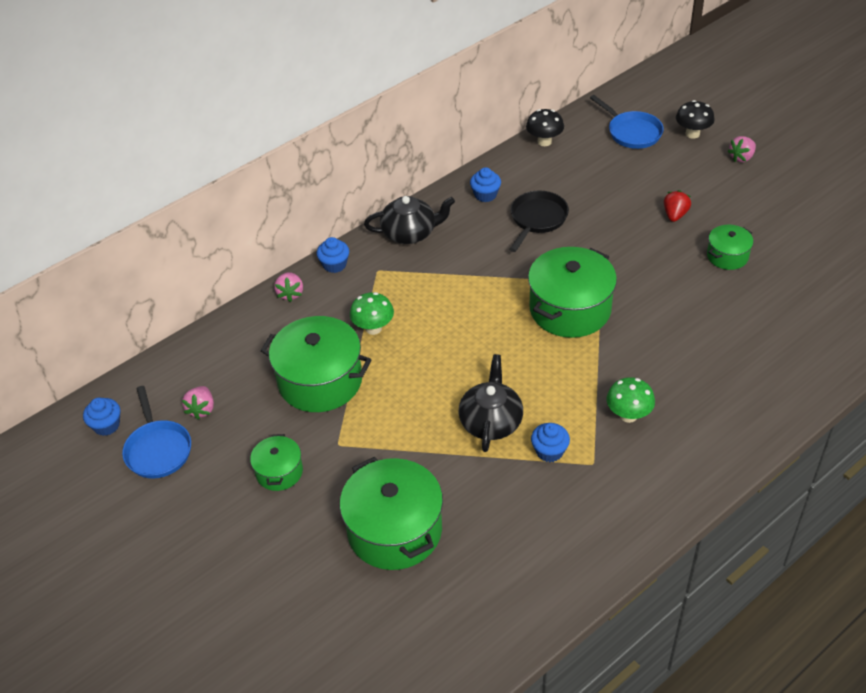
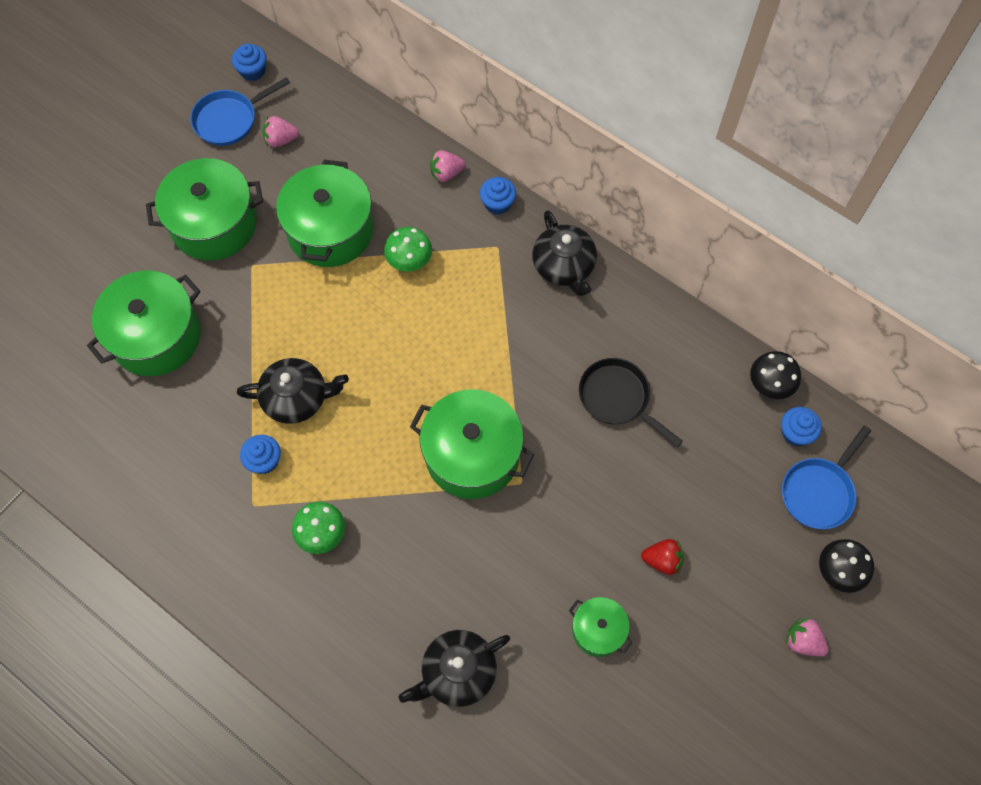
camera: 75 degrees right, 20 degrees up
green pot [250,434,303,491] -> green pot [146,158,263,261], size x1.91
blue cupcake [470,167,501,202] -> blue cupcake moved to [781,407,822,446]
black pan [510,191,569,252] -> black pan turned 150 degrees counterclockwise [579,358,683,447]
none -> black teapot [399,630,510,707]

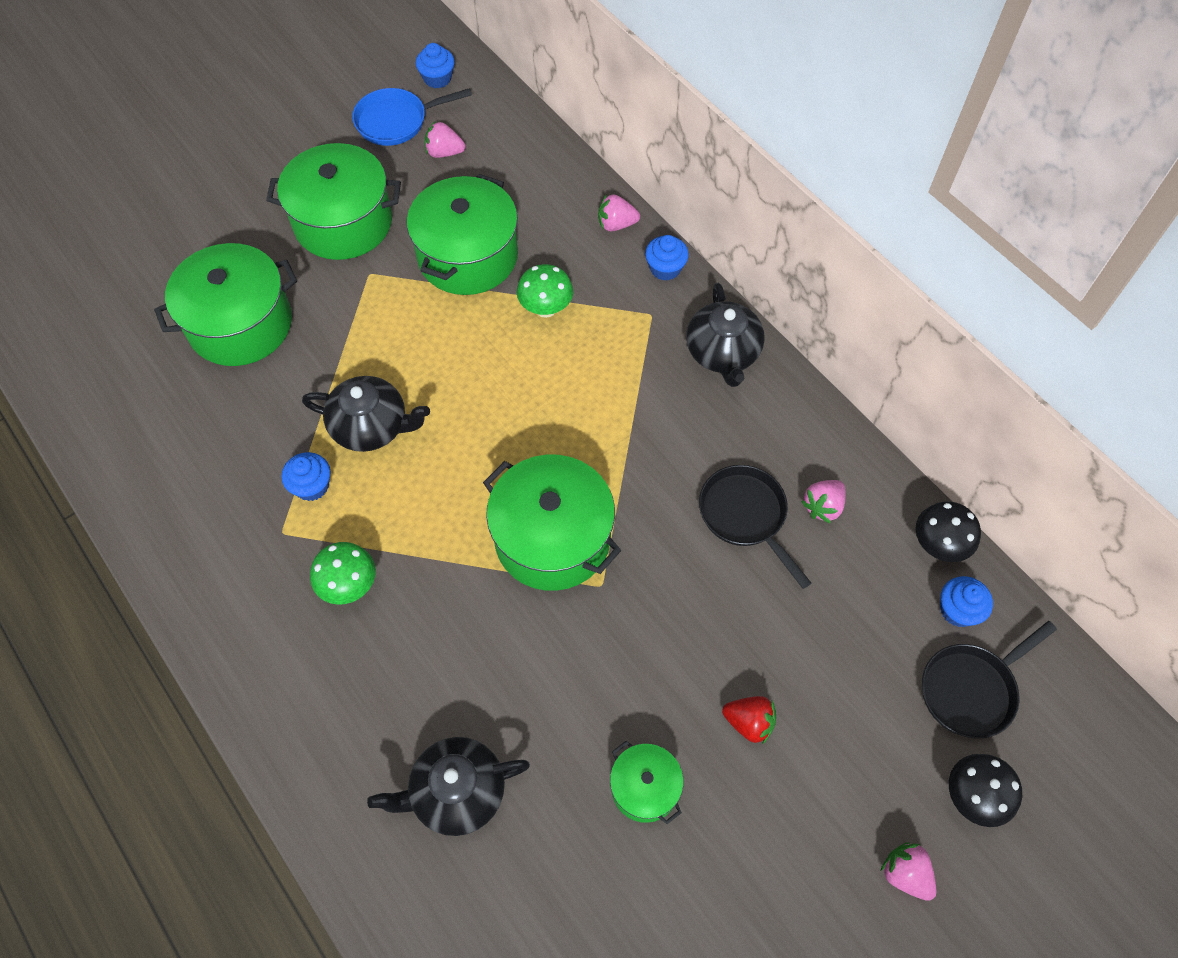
camera: 15 degrees right, 5 degrees down
blue pan [782,426,871,529] -> black pan [922,621,1057,738]
none -> pink strawberry [801,480,846,524]

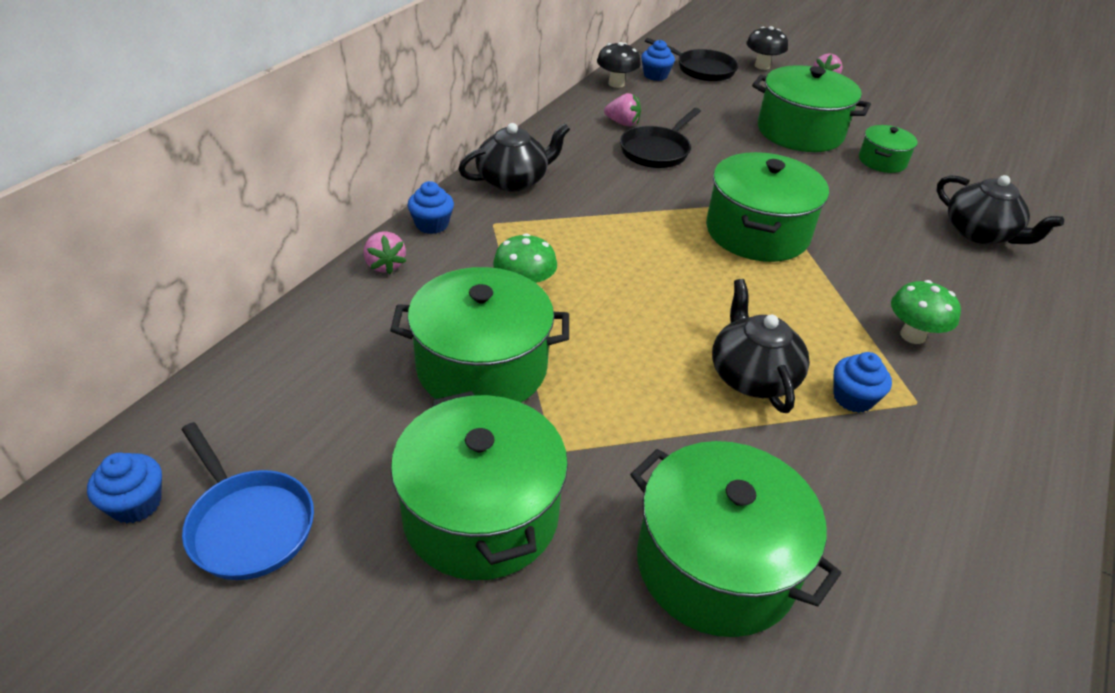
camera: 115 degrees left, 20 degrees down
pink strawberry [425,121,466,158] -> none
red strawberry [722,696,776,745] -> green pot [752,65,871,152]

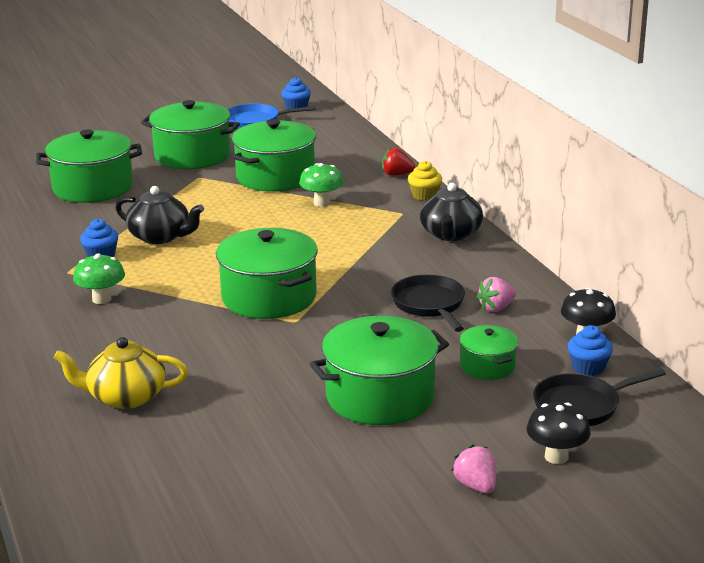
camera: 130 degrees right, 15 degrees down
pink strawberry [364,231,406,274] -> red strawberry [382,148,415,176]
blue cupcake [408,181,454,234] -> yellow cupcake [408,161,442,201]
green pot [859,125,918,173] -> green pot moved to [460,325,518,380]
black teapot [937,175,1064,244] -> yellow teapot [54,337,188,409]

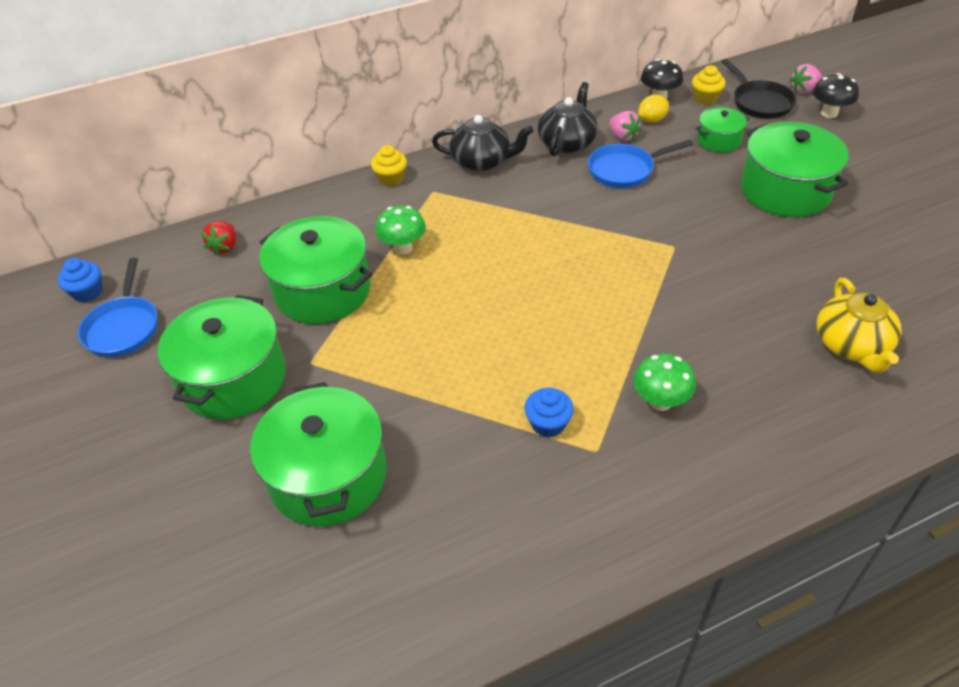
camera: 90 degrees left, 20 degrees up
black teapot [116,186,204,244] -> black teapot moved to [538,82,598,157]
green pot [216,228,318,319] -> none
red strawberry [382,148,415,176] -> red strawberry moved to [201,221,236,256]
black pan [391,274,465,332] -> blue pan [588,140,693,188]
pink strawberry [452,445,496,494] -> pink strawberry moved to [789,64,822,93]
blue cupcake [568,325,613,376] -> yellow cupcake [692,65,726,105]
none -> yellow lemon [638,95,669,123]

